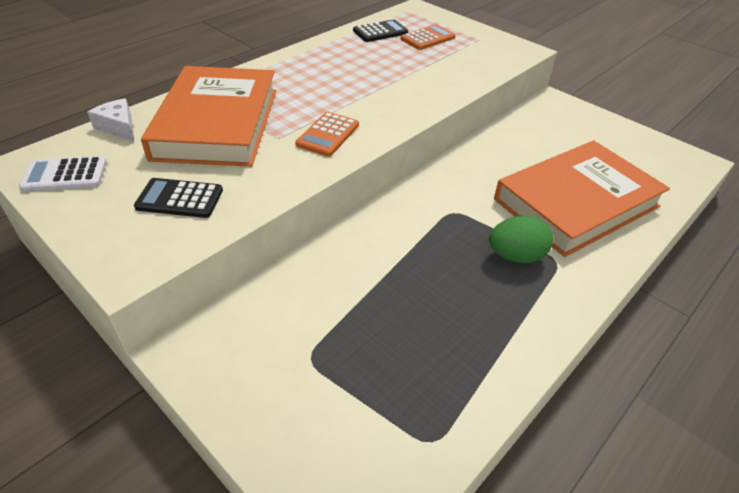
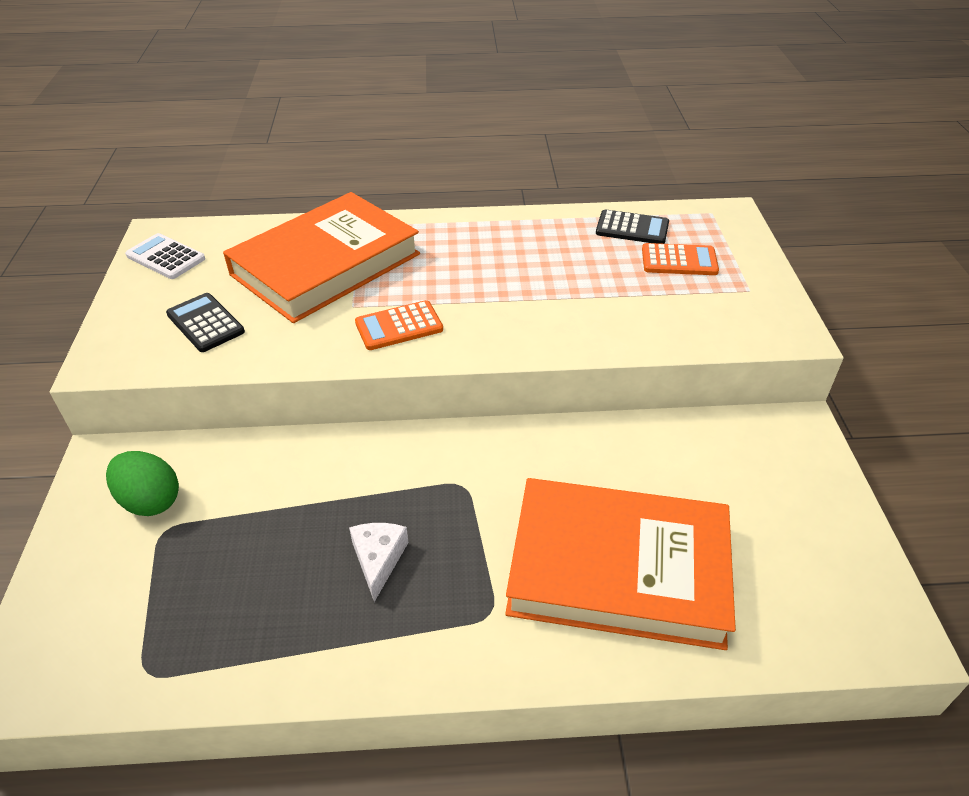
camera: 45 degrees right, 0 degrees up
white cheese [87,99,134,141] -> white cheese moved to [349,523,408,602]
green egg [489,216,553,263] -> green egg moved to [106,451,179,516]

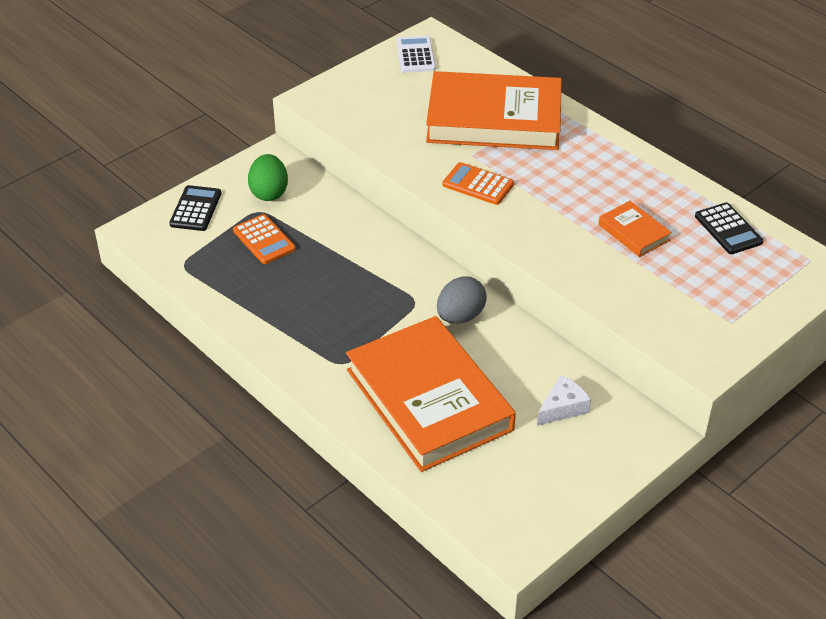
camera: 50 degrees right, 0 degrees up
black calculator [166,293,245,352] -> black calculator moved to [169,185,221,231]
white cheese [349,523,408,602] -> white cheese moved to [537,375,591,426]
orange calculator [642,243,719,275] -> orange calculator moved to [233,214,296,264]
none -> grey egg [437,276,487,324]
none -> orange book [598,201,672,257]

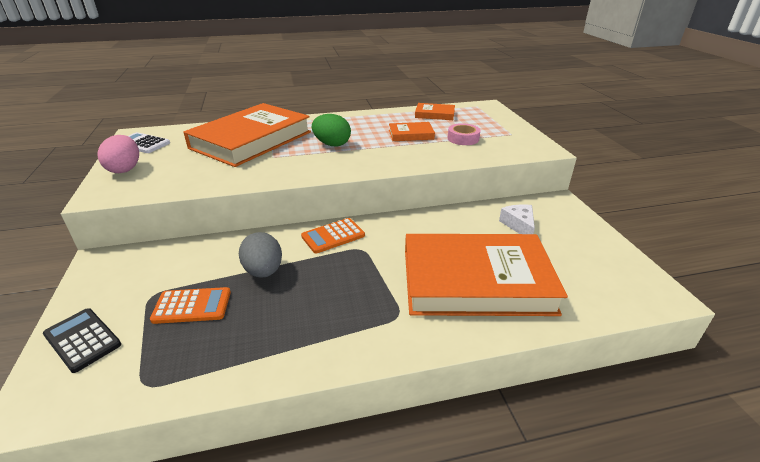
camera: 60 degrees left, 10 degrees down
green egg [248,154,288,201] -> green egg moved to [312,114,351,146]
grey egg [437,276,487,324] -> grey egg moved to [239,232,282,278]
orange calculator [443,162,514,205] -> orange calculator moved to [301,218,365,253]
black calculator [695,202,763,254] -> orange book [415,103,455,120]
none -> pink egg [97,135,139,173]
none -> pink tape [448,123,481,145]

